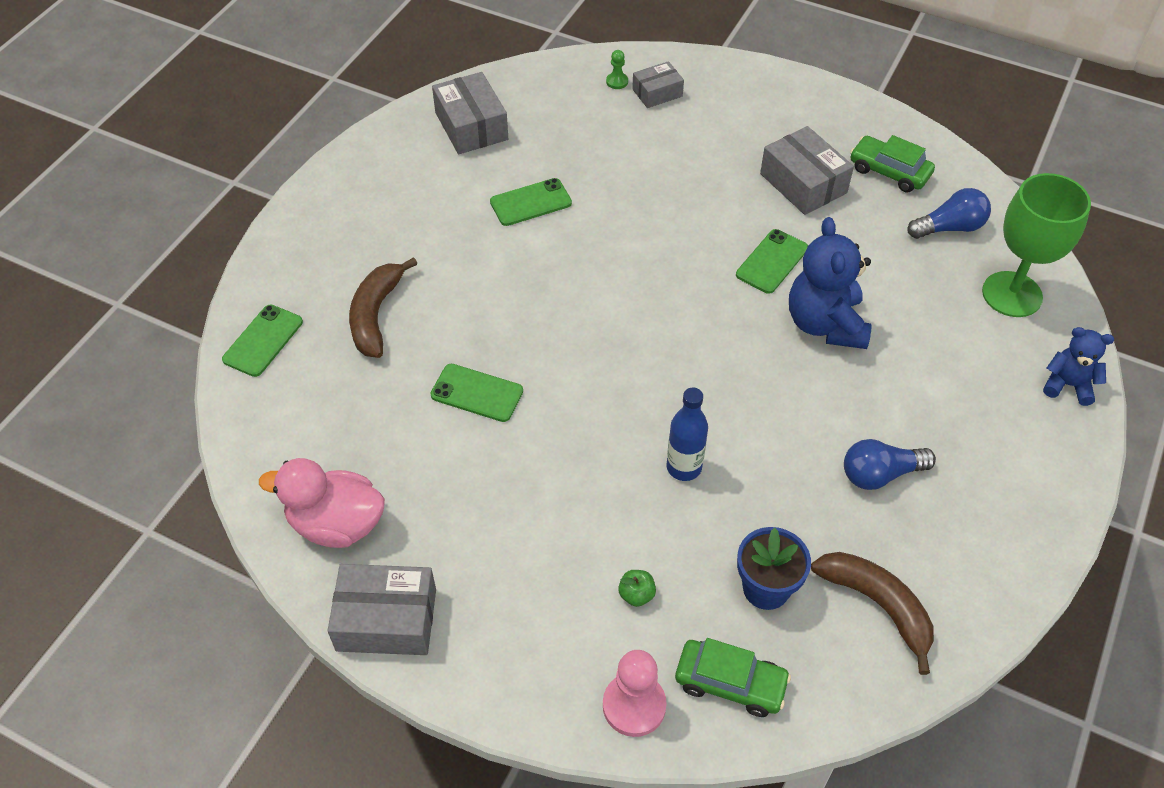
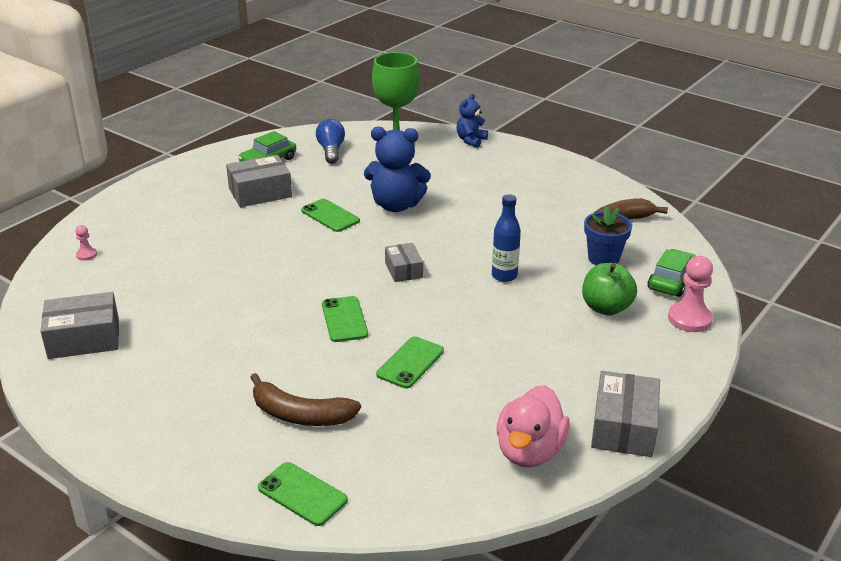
camera: 80 degrees left, 20 degrees down
green phone [490,178,572,226] -> green phone moved to [322,296,368,342]
green pawn [606,50,628,89] -> pink pawn [75,225,97,261]
green apple [618,570,656,607] -> green apple [582,263,637,316], size x2.04
grey box [632,61,684,108] -> grey box moved to [385,243,423,282]
blue light bulb [844,439,936,490] -> none

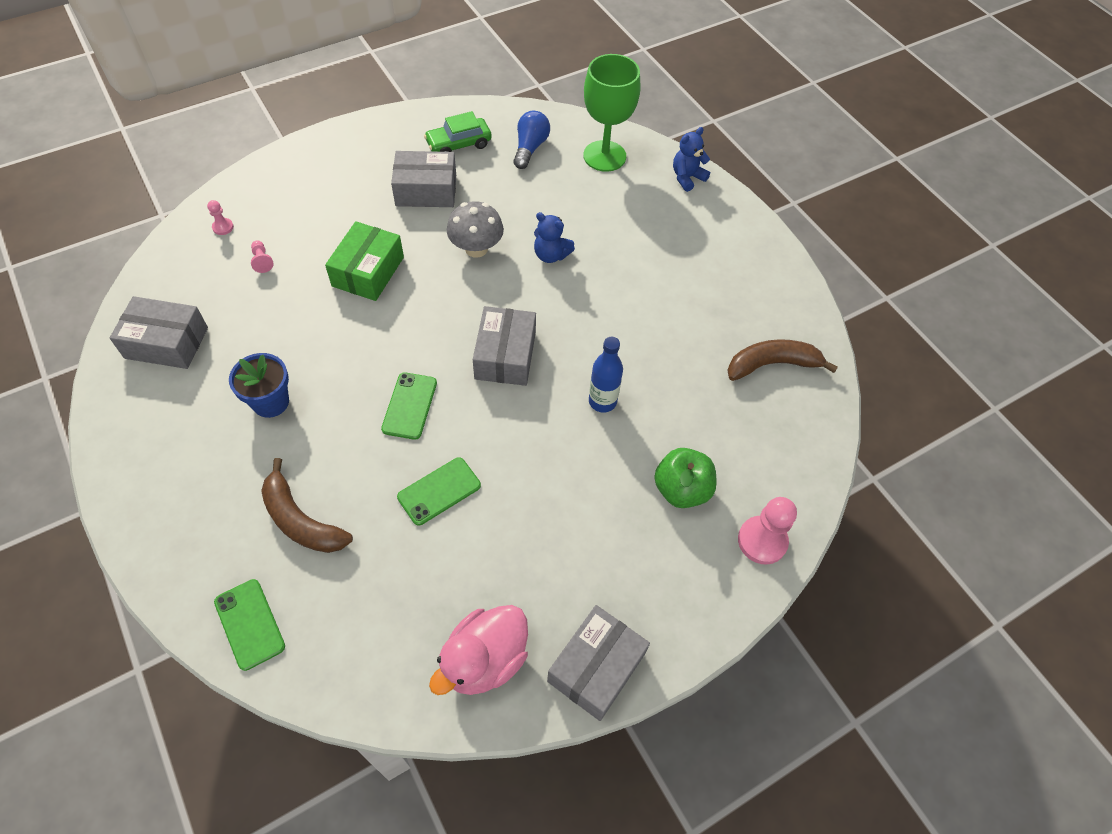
camera: 20 degrees right, 25 degrees up
green phone [301,199,360,232] -> grey mushroom [447,201,504,258]
blue teddy bear [364,127,431,212] -> blue teddy bear [534,212,575,263], size x0.58
grey box [385,243,423,282] -> grey box [473,306,536,386], size x1.63
blue flower pot [584,205,632,265] -> blue flower pot moved to [229,353,289,418]
green car [648,249,696,297] -> none
none -> pink pawn [251,240,274,273]
none -> green box [325,221,404,301]

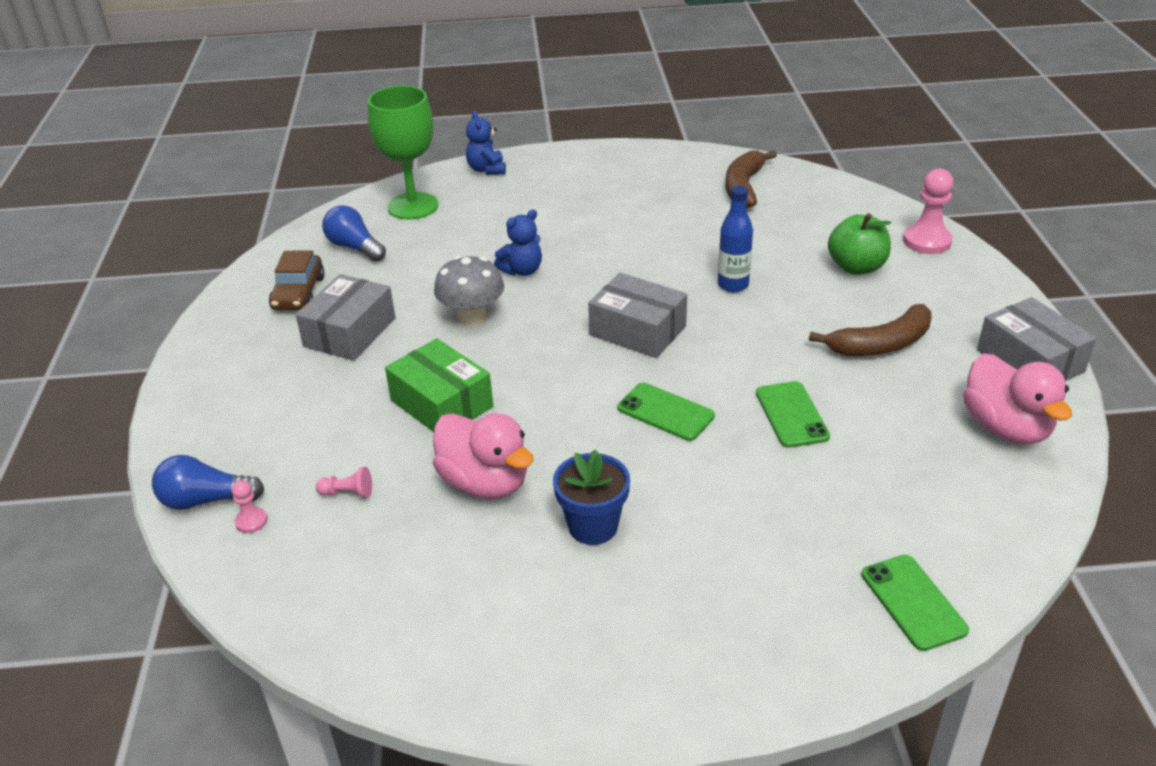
camera: 60 degrees left, 20 degrees down
grey box [110,296,208,369] -> none
green phone [214,579,285,671] -> green phone turned 75 degrees clockwise [862,555,969,651]
brown banana [261,458,353,553] -> brown banana moved to [809,304,932,356]
green car [424,111,492,152] -> brown car [269,250,325,310]
none -> blue light bulb [152,455,264,510]
none -> pink duck [433,413,534,499]

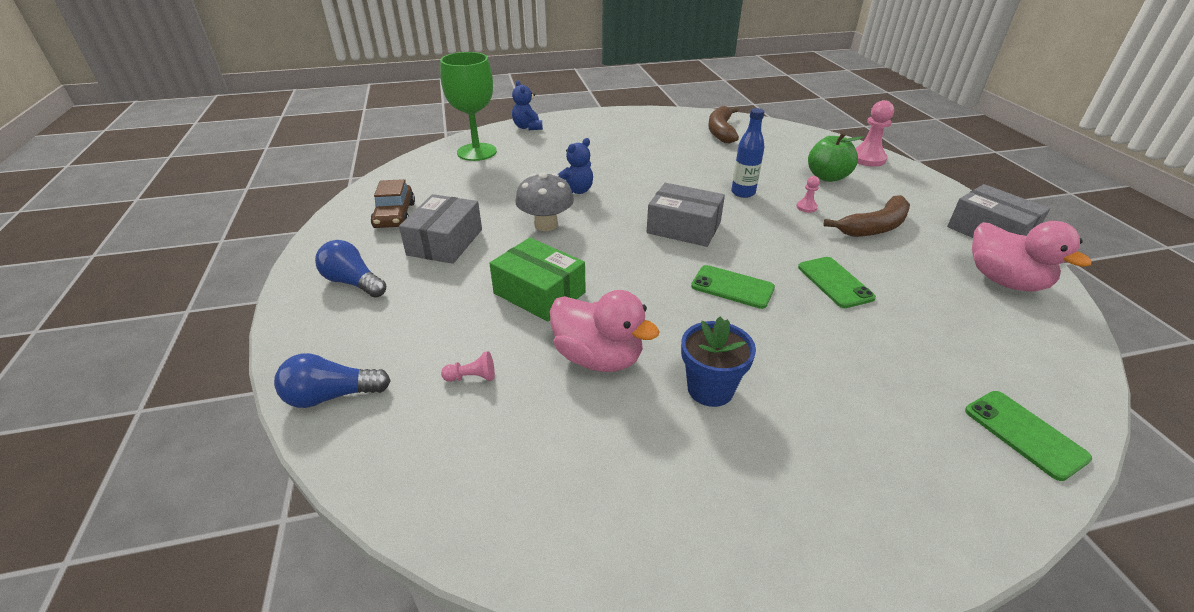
camera: 10 degrees left, 0 degrees up
pink pawn [232,480,268,533] -> pink pawn moved to [796,176,820,213]
blue light bulb [322,205,386,261] -> blue light bulb moved to [315,240,386,298]

